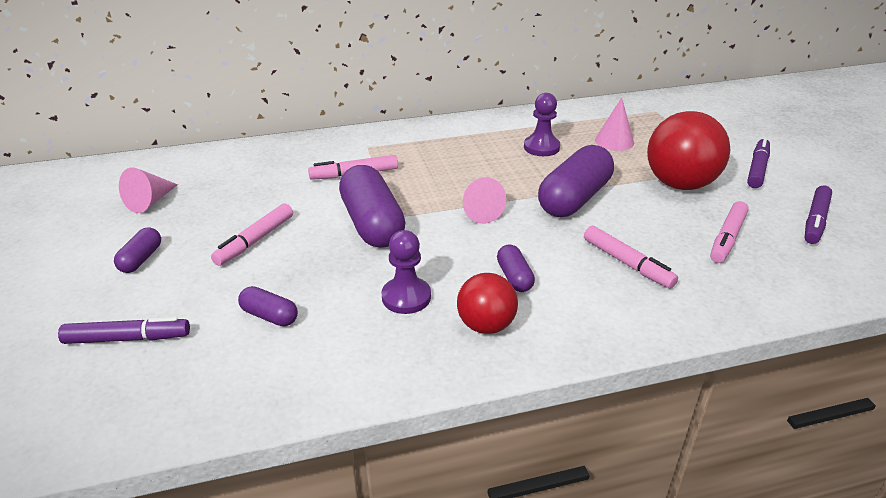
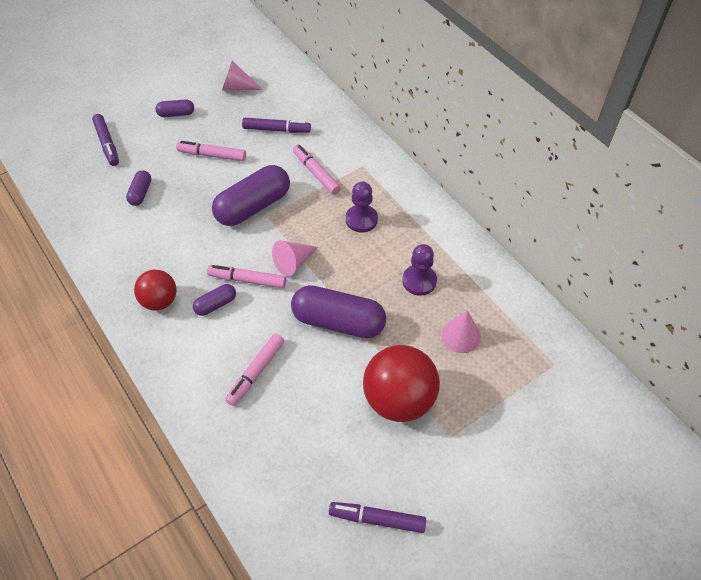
camera: 70 degrees right, 20 degrees up
purple pawn [381,230,431,314] -> purple pawn moved to [346,182,378,232]
pink marker [710,201,749,263] -> pink marker moved to [207,265,286,288]
purple marker [747,138,770,188] -> purple marker moved to [242,118,311,133]

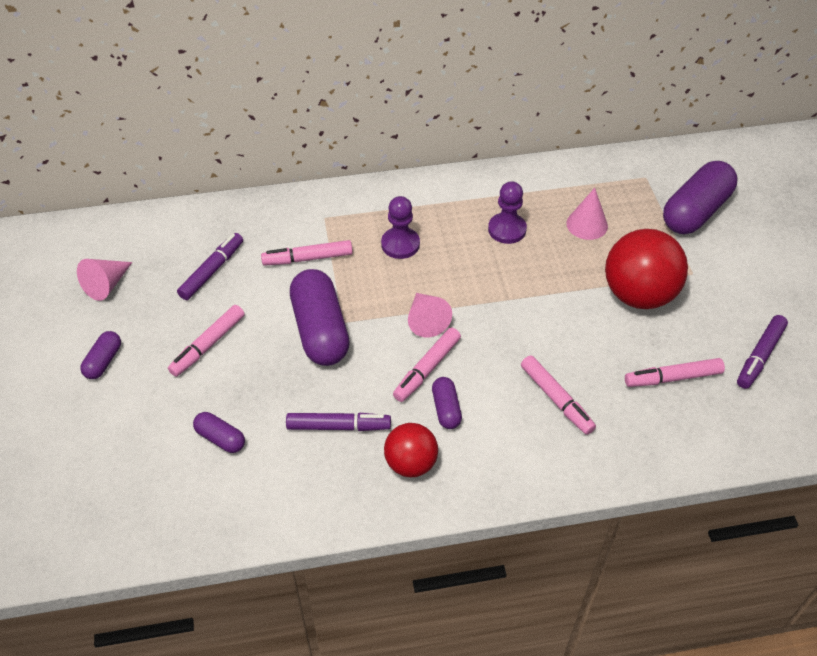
camera: 65 degrees left, 5 degrees down
purple marker [92,114,119,166] -> purple marker moved to [286,413,391,431]
purple capsule [291,285,386,338] -> purple capsule moved to [663,161,737,234]
none -> pink marker [625,358,725,387]

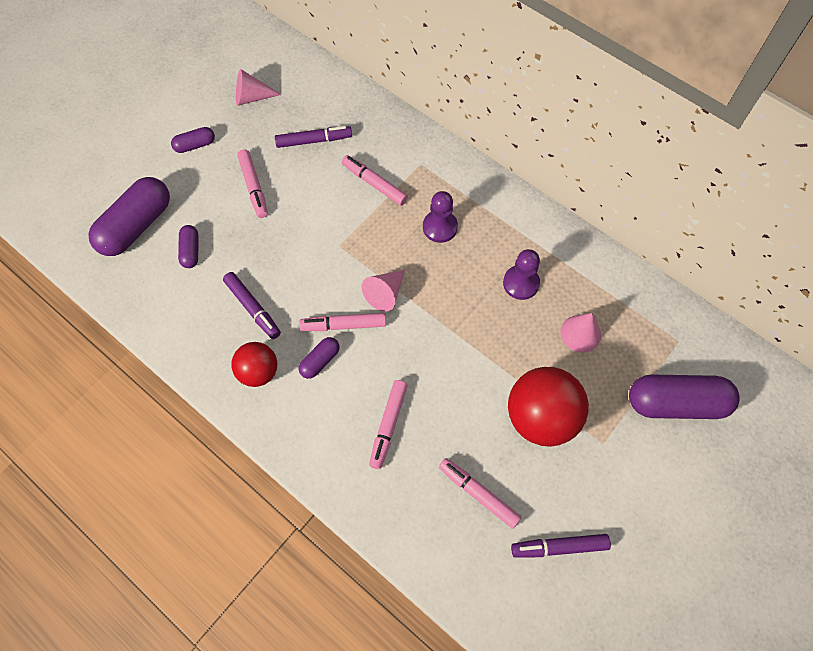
camera: 50 degrees right, 15 degrees up
pink marker [168,305,245,377] -> pink marker turned 105 degrees counterclockwise [237,149,268,218]
purple capsule [290,269,350,366] -> purple capsule moved to [88,177,170,256]

